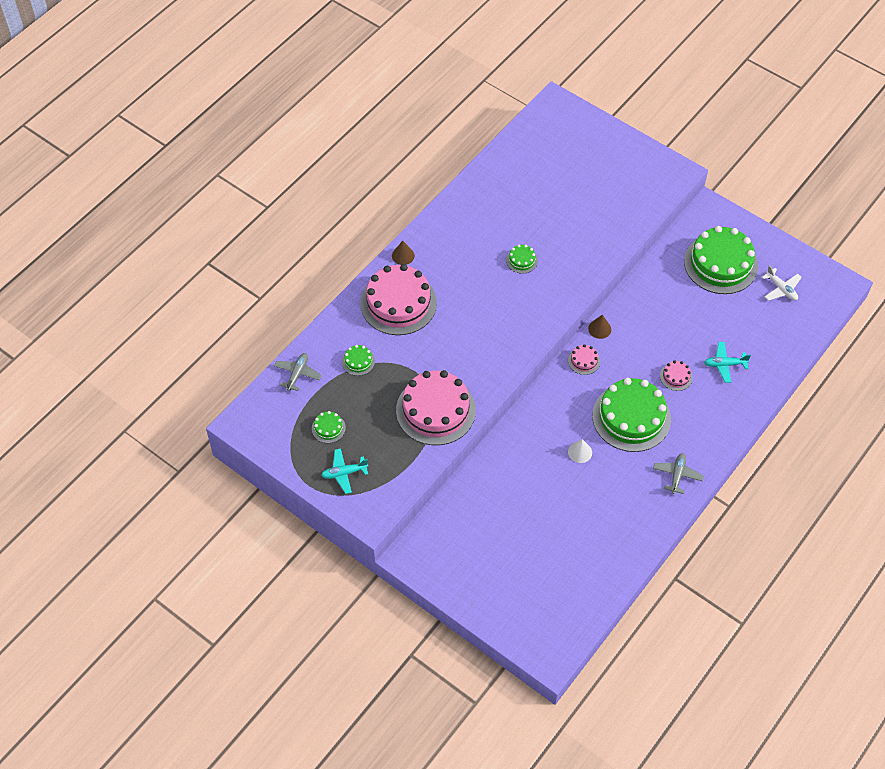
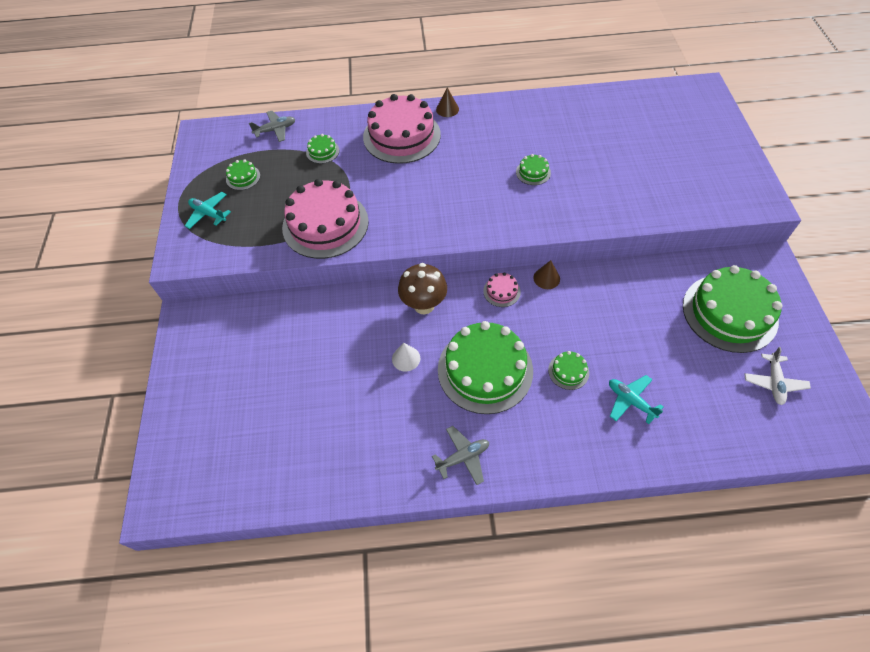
camera: 50 degrees right, 0 degrees up
pink cake [660,360,693,391] -> green cake [548,351,589,390]
none -> brown mushroom [398,263,447,314]

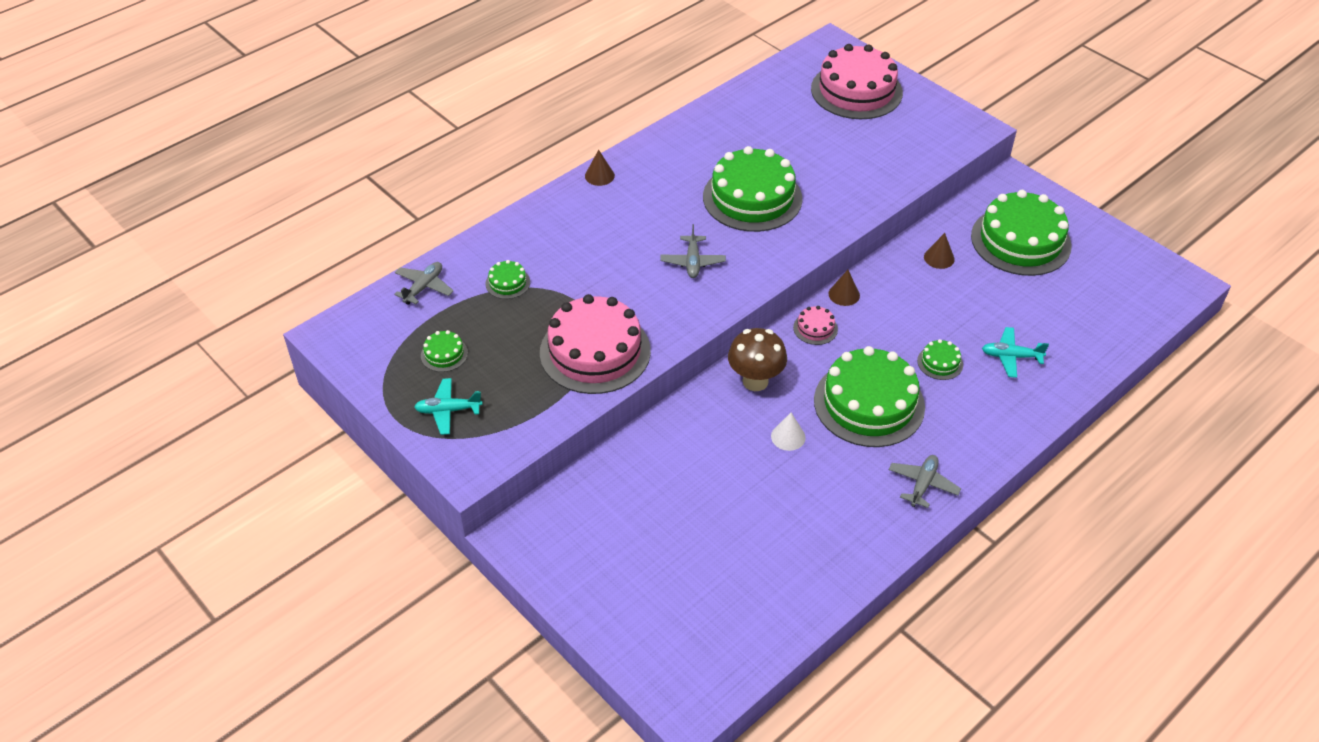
camera: 40 degrees left, 10 degrees down
pink cake [363,94,441,164] -> pink cake moved to [811,44,903,119]
green cake [516,154,551,185] -> green cake [703,146,802,232], size x2.37
white plane [744,347,811,405] -> none
none -> grey plane [660,224,726,278]
none -> brown cone [924,233,955,269]

